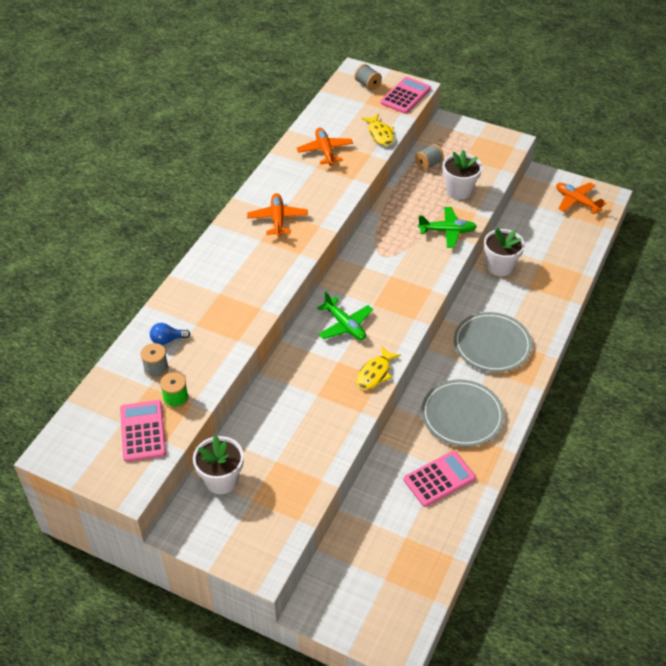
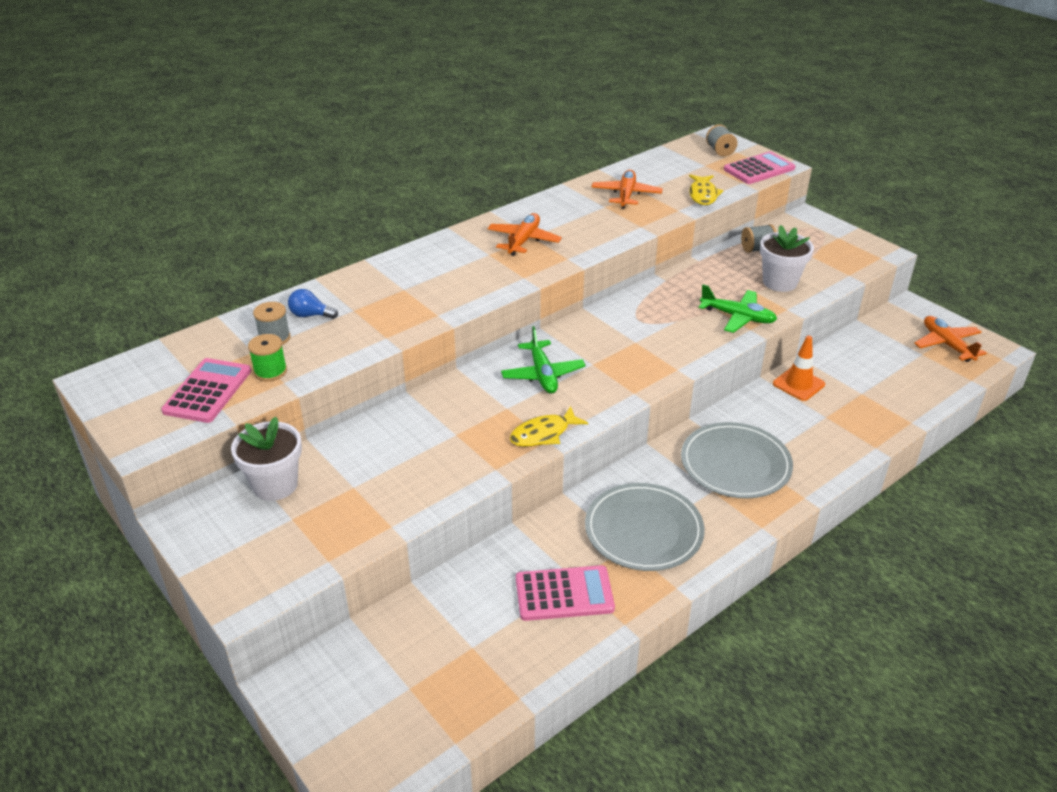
camera: 25 degrees right, 10 degrees down
white flower pot [484,228,525,276] -> orange traffic cone [773,335,825,401]

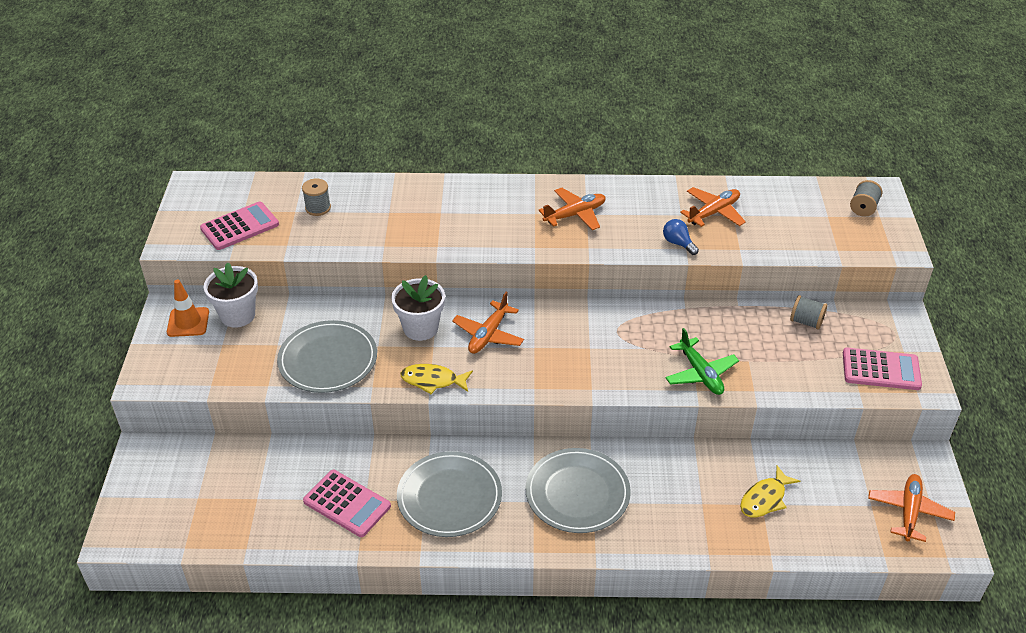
camera: 40 degrees right, 5 degrees up
green spool [248,334,287,381] -> none
blue light bulb [288,289,338,319] -> blue light bulb moved to [663,219,699,255]
green plane [501,326,586,394] -> orange plane [452,292,524,354]
yellow fish [689,174,723,205] -> yellow fish moved to [740,465,800,518]
pink calculator [724,151,795,184] -> pink calculator moved to [843,348,922,390]
white flower pot [760,225,814,292] -> white flower pot moved to [391,275,445,341]
orange traffic cone [773,335,825,401] -> orange traffic cone moved to [167,280,209,337]
none -> grey plate [277,320,377,393]

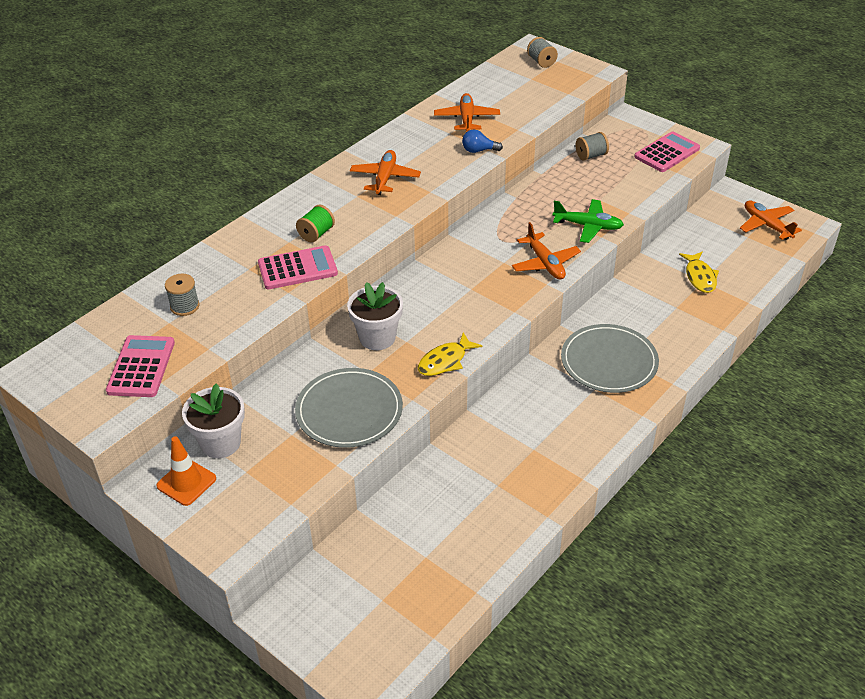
camera: 50 degrees left, 0 degrees up
pink calculator [303,470,391,537] -> pink calculator moved to [258,245,338,289]
grey plate [397,451,502,537] -> none
orange plane [452,292,524,354] -> orange plane moved to [512,222,581,280]
none -> green spool [296,205,335,242]

